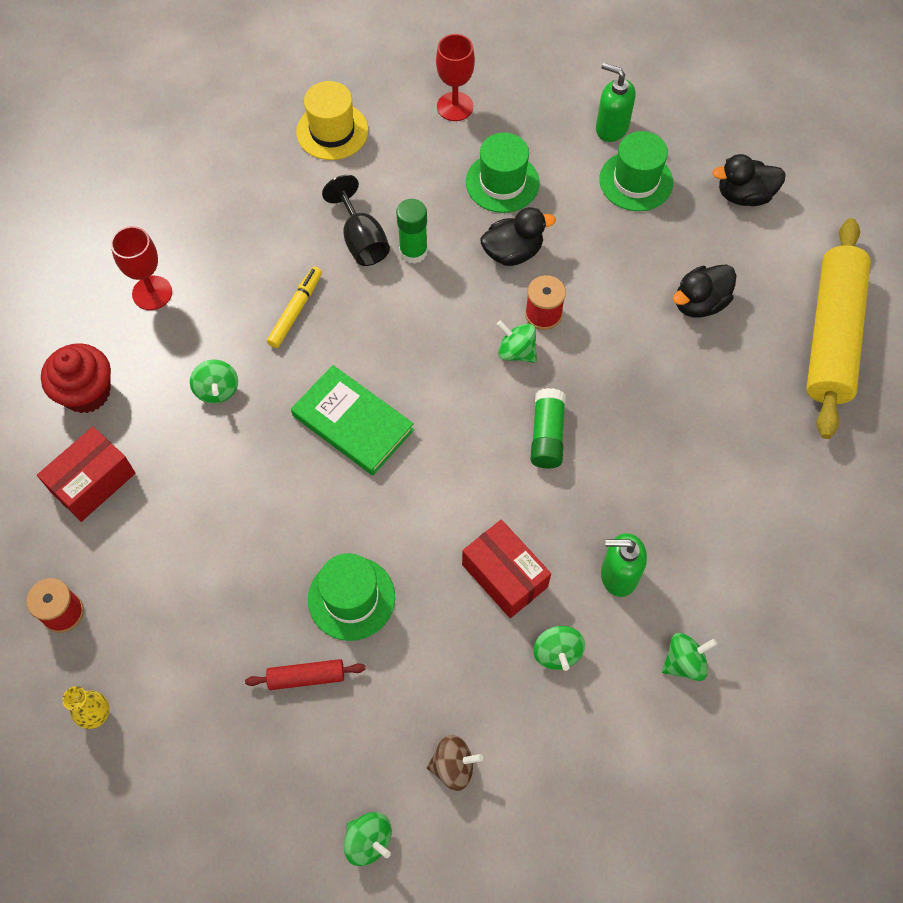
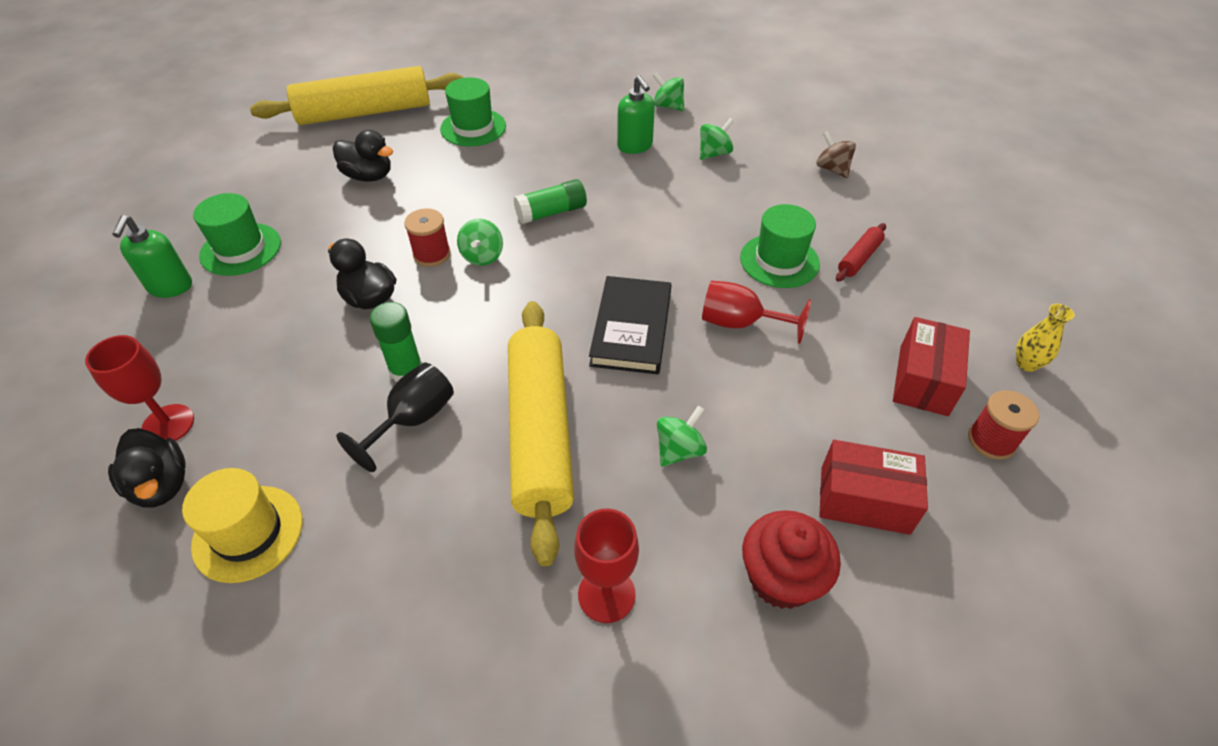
camera: 120 degrees left, 15 degrees down
red rolling pin [245,659,365,690] -> red rolling pin turned 75 degrees clockwise [836,223,886,282]
yellow marker [267,267,322,348] -> yellow rolling pin [508,301,574,566]
green book [291,365,414,475] -> black book [589,276,671,374]
green spinning top [344,812,392,866] -> none
red box [462,519,551,618] -> red box moved to [893,317,970,416]
green hat [466,133,540,213] -> green hat moved to [440,77,506,146]
black duck [712,154,786,206] -> black duck moved to [108,428,186,508]
none -> red goblet [702,281,811,344]

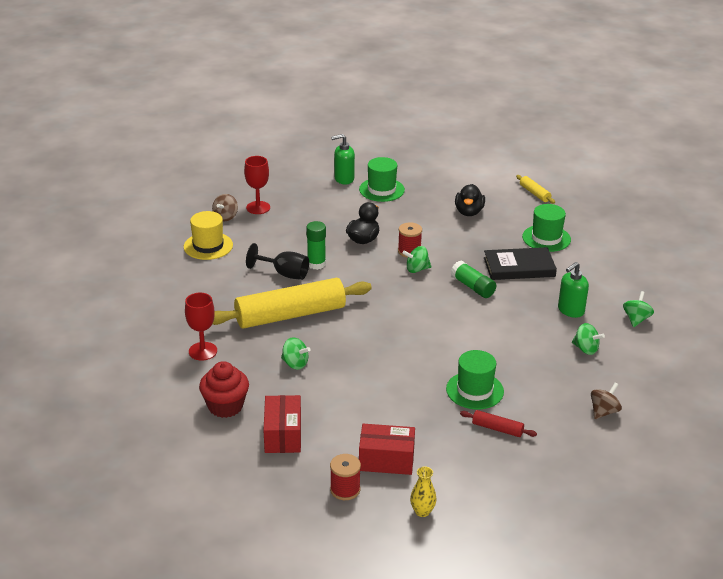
camera: 75 degrees right, 15 degrees down
black duck [108,428,186,508] -> brown spinning top [212,194,238,221]
yellow rolling pin [250,66,463,125] -> yellow rolling pin [516,175,555,204], size x0.41
black book [589,276,671,374] -> black book moved to [484,247,557,280]
red goblet [702,281,811,344] -> none

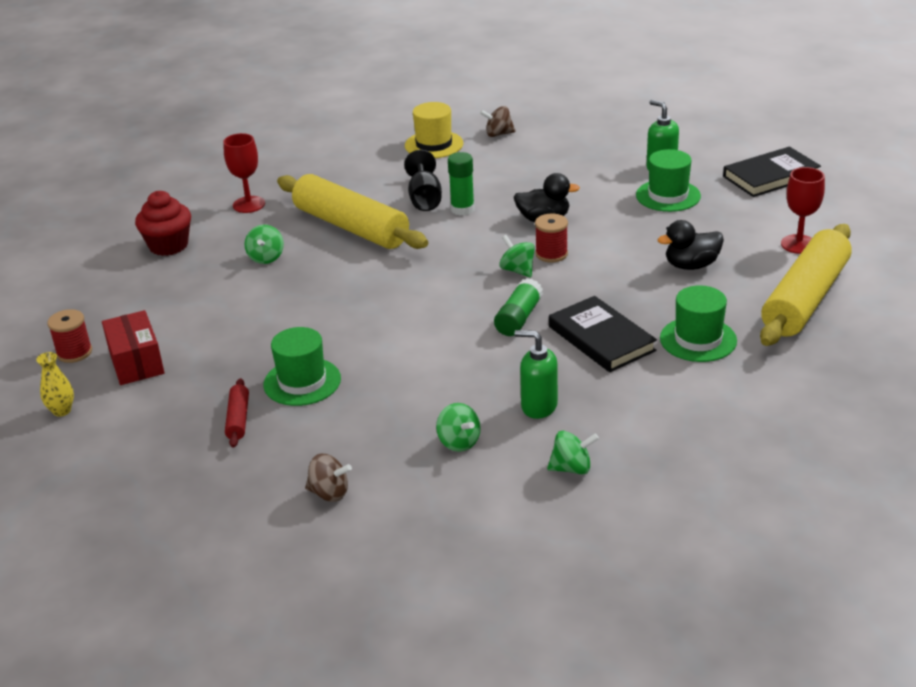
camera: 65 degrees right, 0 degrees up
red goblet [244,156,270,214] -> red goblet moved to [781,167,825,254]
red box [264,395,301,453] -> none
yellow rolling pin [516,175,555,204] -> yellow rolling pin [760,224,852,346], size x2.41
green spinning top [572,323,605,355] -> green spinning top turned 45 degrees counterclockwise [436,403,481,452]
none -> black book [723,146,821,197]

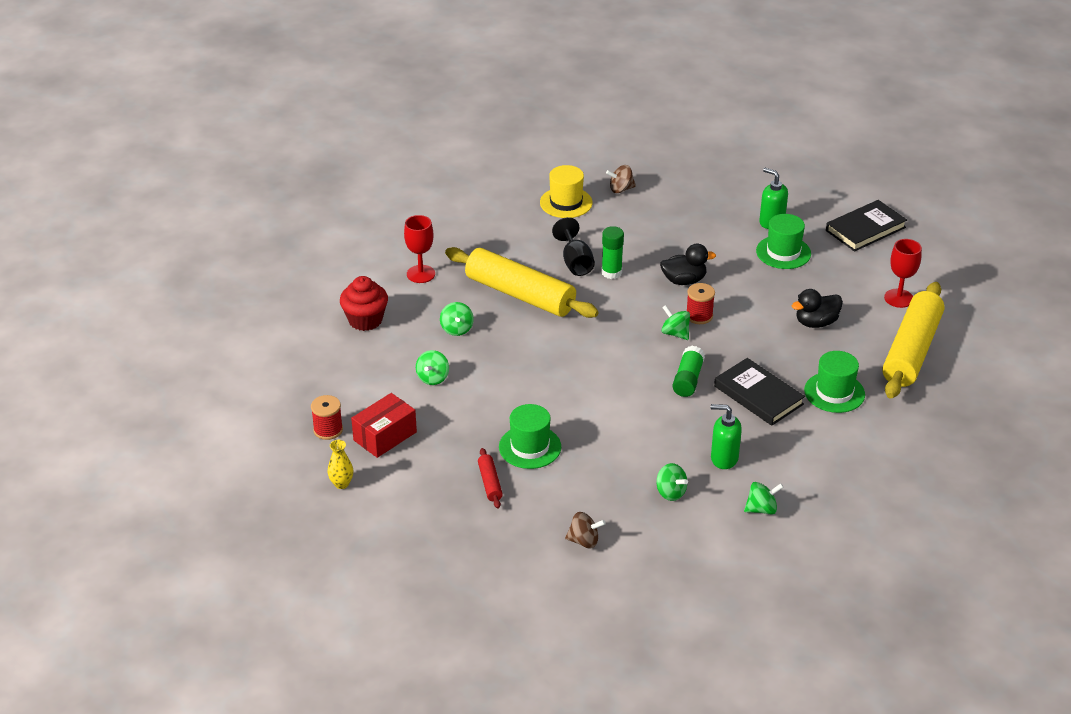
camera: 10 degrees left, 5 degrees up
red box [102,310,164,385] -> red box turned 75 degrees clockwise [351,393,417,458]
none -> green spinning top [416,350,449,385]

